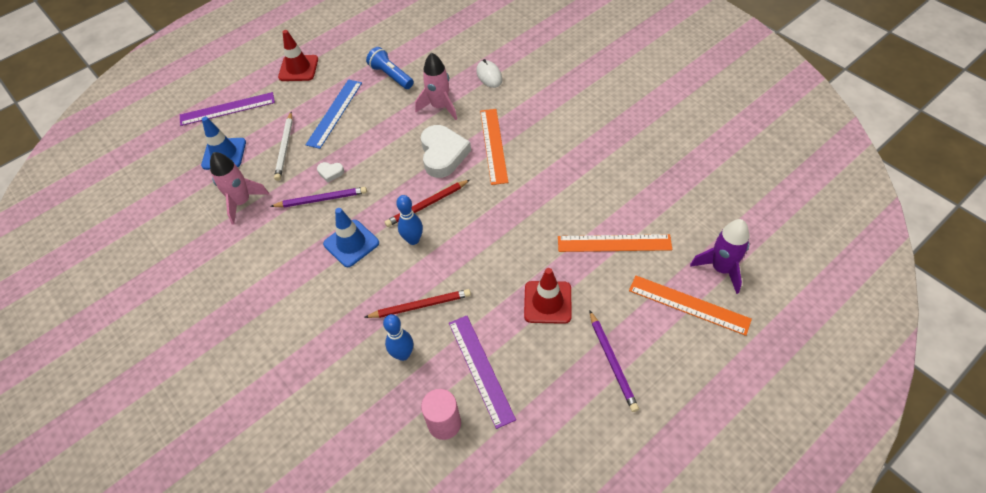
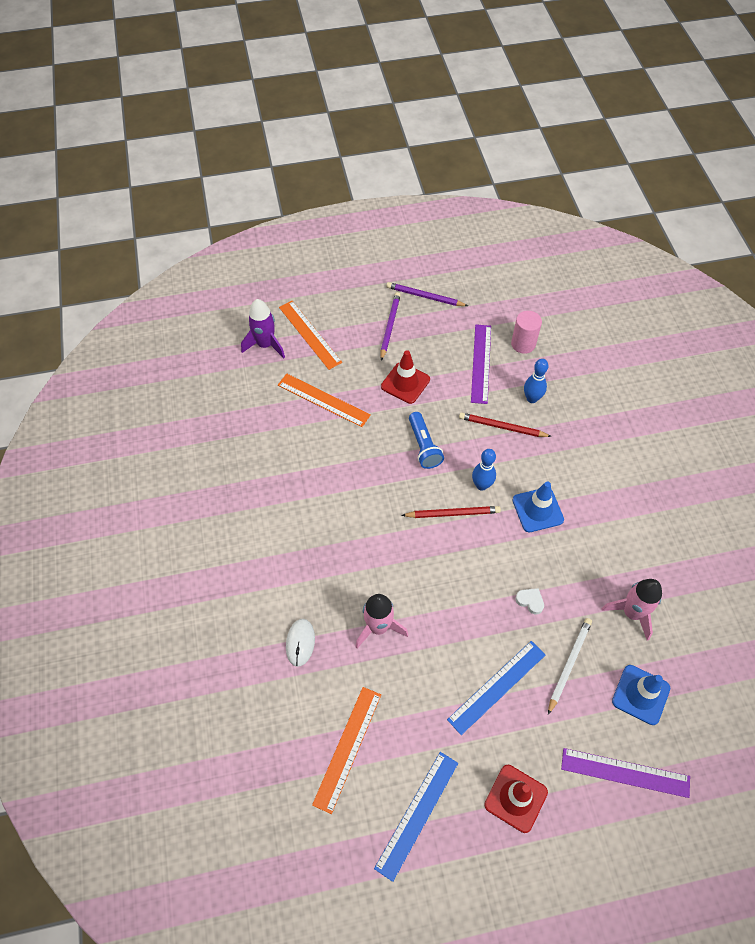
camera: 155 degrees left, 5 degrees up
purple pencil [270,187,367,207] -> purple pencil moved to [386,282,468,306]
blue flashlight [366,47,414,89] -> blue flashlight moved to [409,412,444,469]
white heart [421,125,471,178] -> none
orange ruler [480,109,508,185] -> orange ruler moved to [312,687,381,814]
none -> blue ruler [374,752,458,882]

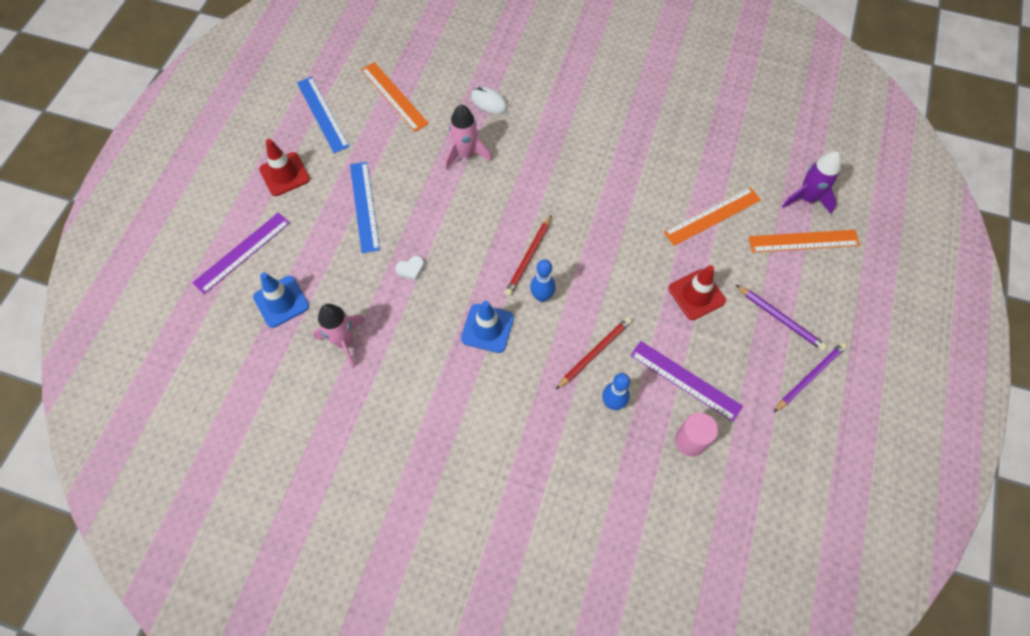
camera: 120 degrees right, 5 degrees up
blue flashlight [409,412,444,469] -> none
white pencil [548,618,592,715] -> none

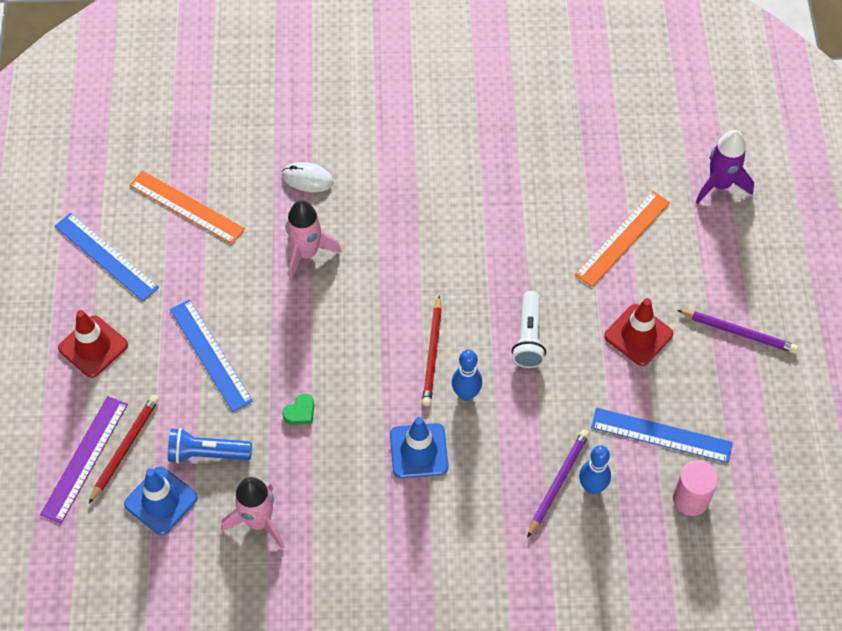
camera: 20 degrees left, 5 degrees down
white heart [396,256,424,281] -> green heart [282,393,314,425]
red pencil [556,317,632,389] -> red pencil moved to [89,395,159,504]
purple ruler [630,341,743,422] -> blue ruler [591,408,733,463]
orange ruler [748,230,860,253] -> none
purple pencil [773,342,847,413] -> purple pencil moved to [527,430,589,538]
none -> blue flashlight [168,428,252,464]
none -> white flashlight [512,291,546,368]

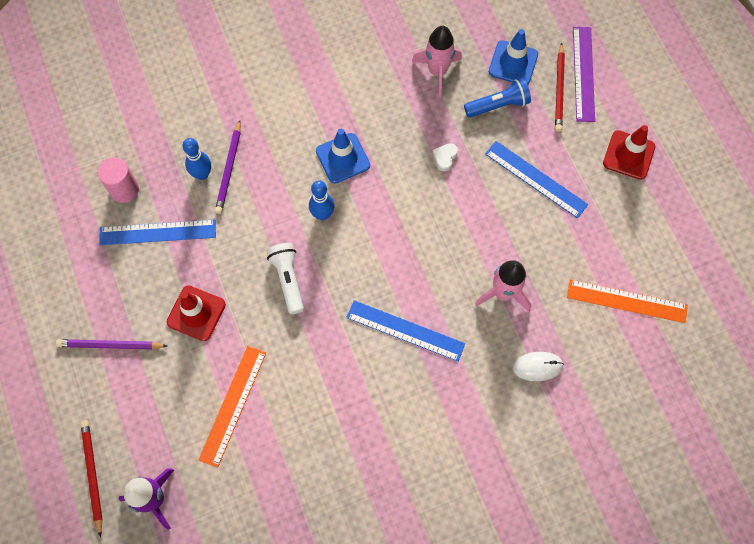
camera: 160 degrees right, 10 degrees up
blue ruler [55,213,159,301] -> blue ruler moved to [346,300,465,362]
green heart [282,393,314,425] -> white heart [432,143,458,171]
red pencil [422,295,442,406] -> red pencil moved to [81,420,103,537]

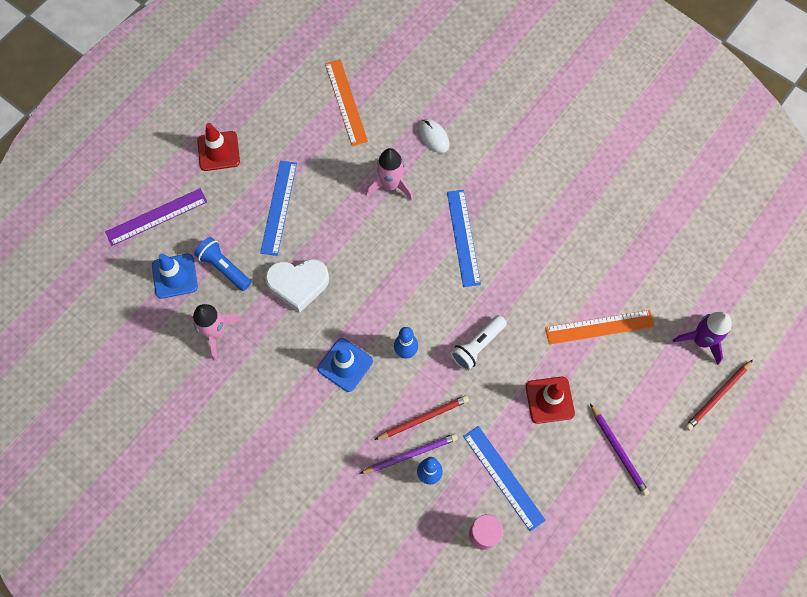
camera: 120 degrees left, 0 degrees up
white heart [432,143,458,171] -> white heart [265,259,329,313], size x2.26
red pencil [555,43,565,132] -> red pencil moved to [374,395,469,440]

